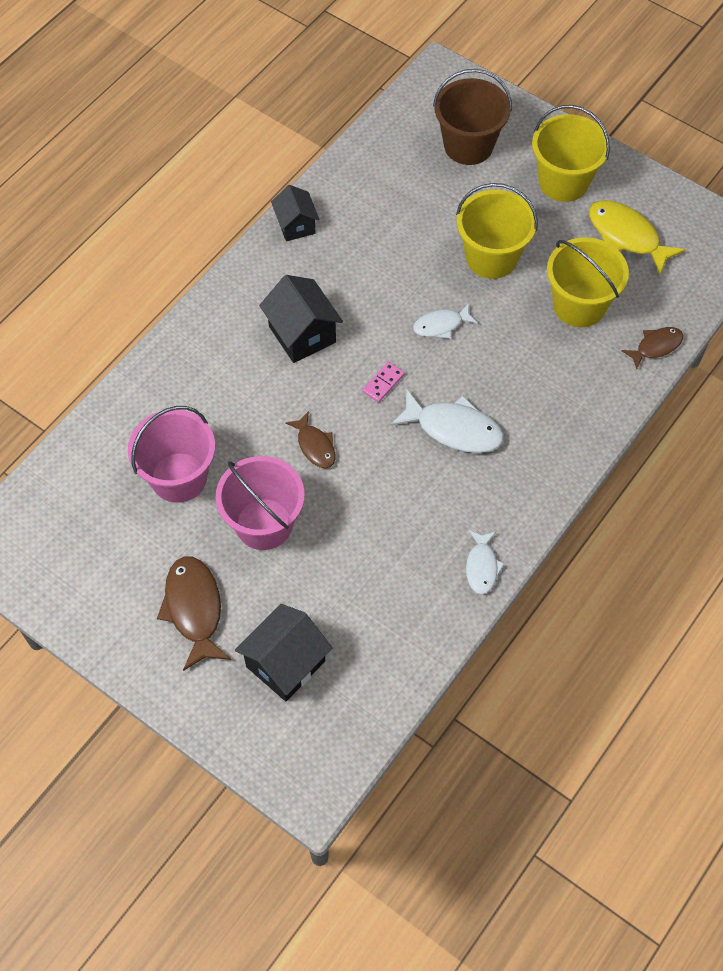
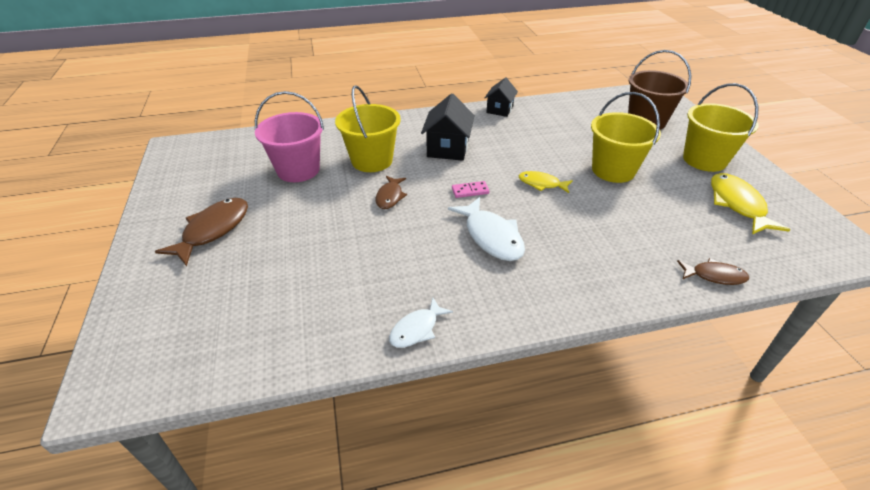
camera: 40 degrees right, 20 degrees down
pink bucket [216,456,305,550] -> none
black house [235,604,333,701] -> none
white fish [413,303,478,339] -> yellow fish [519,171,573,193]
yellow bucket [547,237,629,327] -> yellow bucket moved to [335,85,401,172]

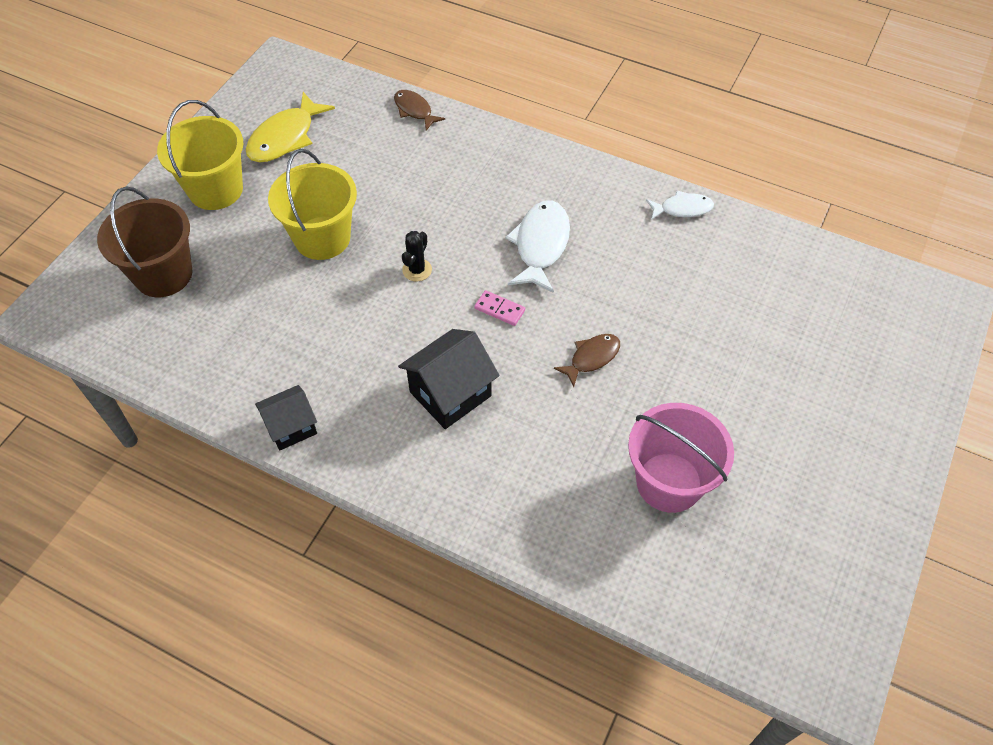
camera: 140 degrees left, 15 degrees up
brown fish [155,198,248,266] -> none
yellow bucket [335,85,401,172] -> none
yellow fish [519,171,573,193] -> black cactus [402,231,432,281]

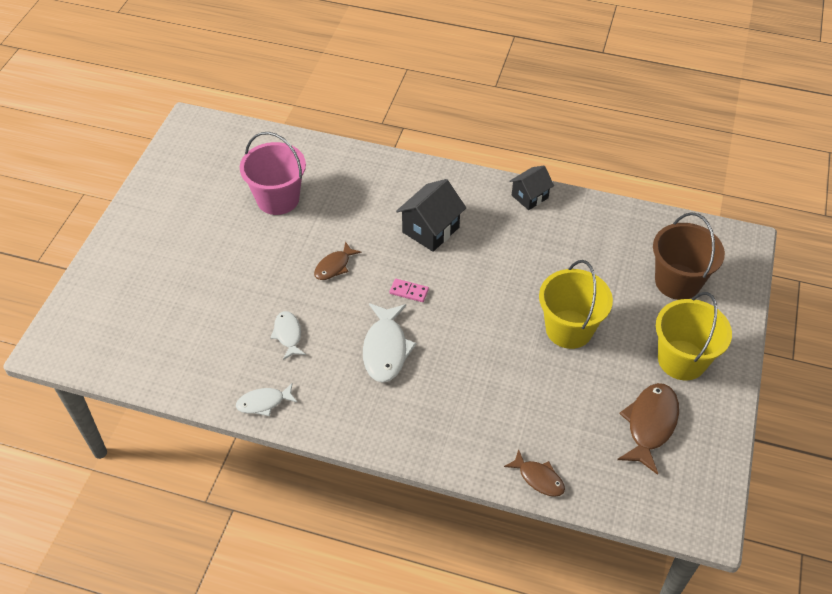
camera: 170 degrees right, 5 degrees down
yellow fish [246,92,335,162] -> brown fish [617,383,679,475]
black cactus [402,231,432,281] -> none
none -> white fish [270,311,306,360]

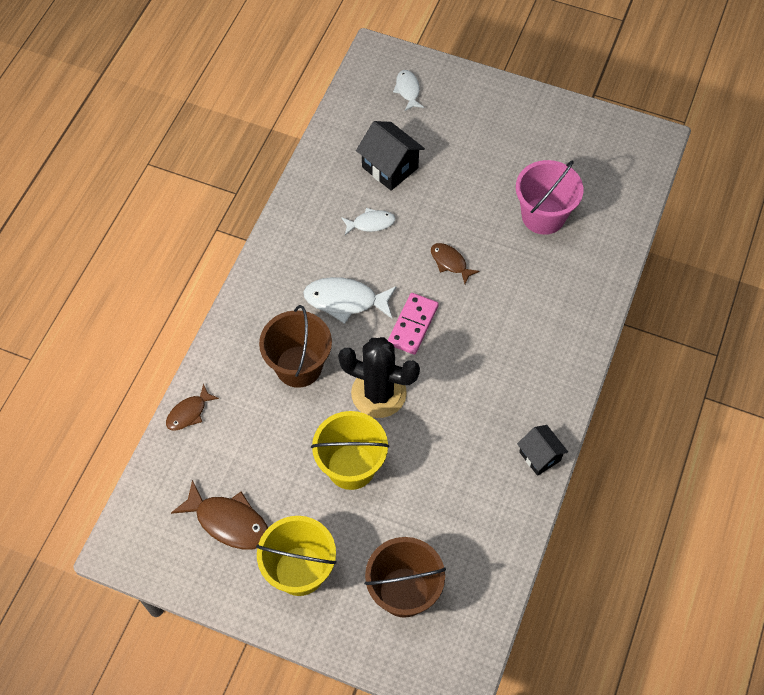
camera: 95 degrees right, 10 degrees up
white fish [236,382,298,416] -> white fish moved to [393,70,424,111]
pink domino [389,279,429,302] -> pink domino [388,293,439,355], size x1.71
black house [396,179,466,252] -> black house moved to [356,121,425,191]
none -> brown bucket [259,305,332,388]
none -> black cactus [338,337,420,418]

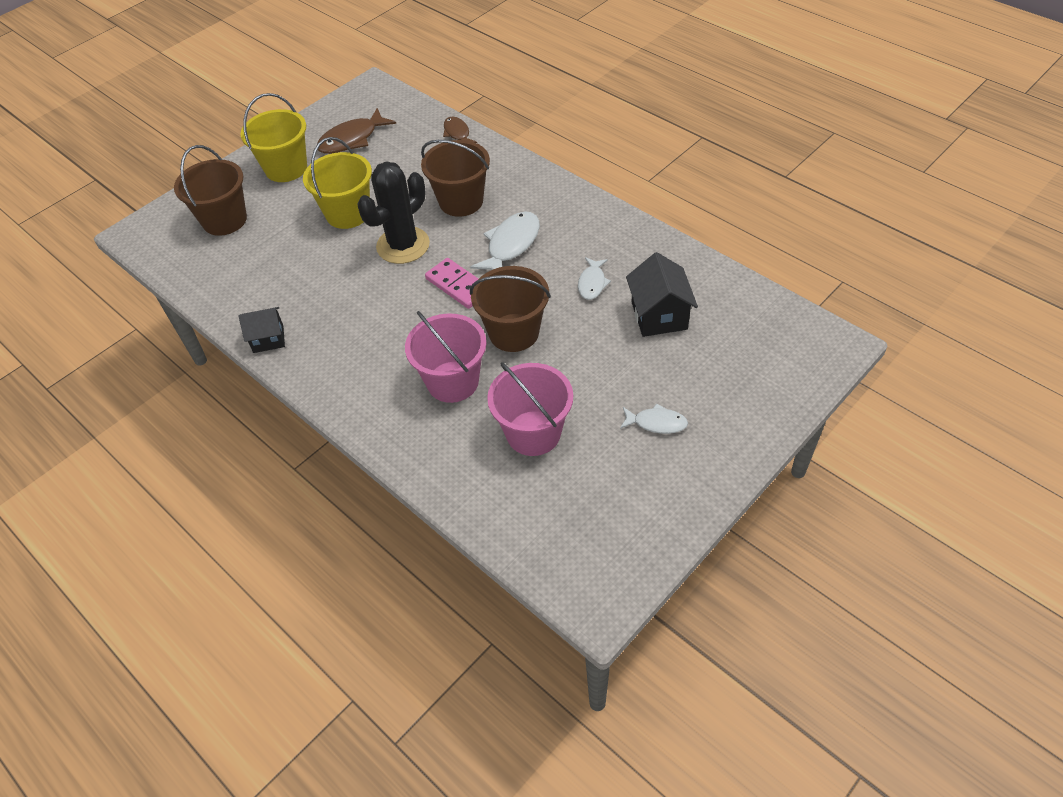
camera: 115 degrees right, 10 degrees down
black house [356,121,425,191] -> black house turned 75 degrees counterclockwise [626,252,698,337]
white fish [393,70,424,111] -> white fish moved to [620,403,688,434]
brown fish [431,243,480,284] -> brown bucket [470,266,551,352]
none -> pink bucket [405,311,487,403]

